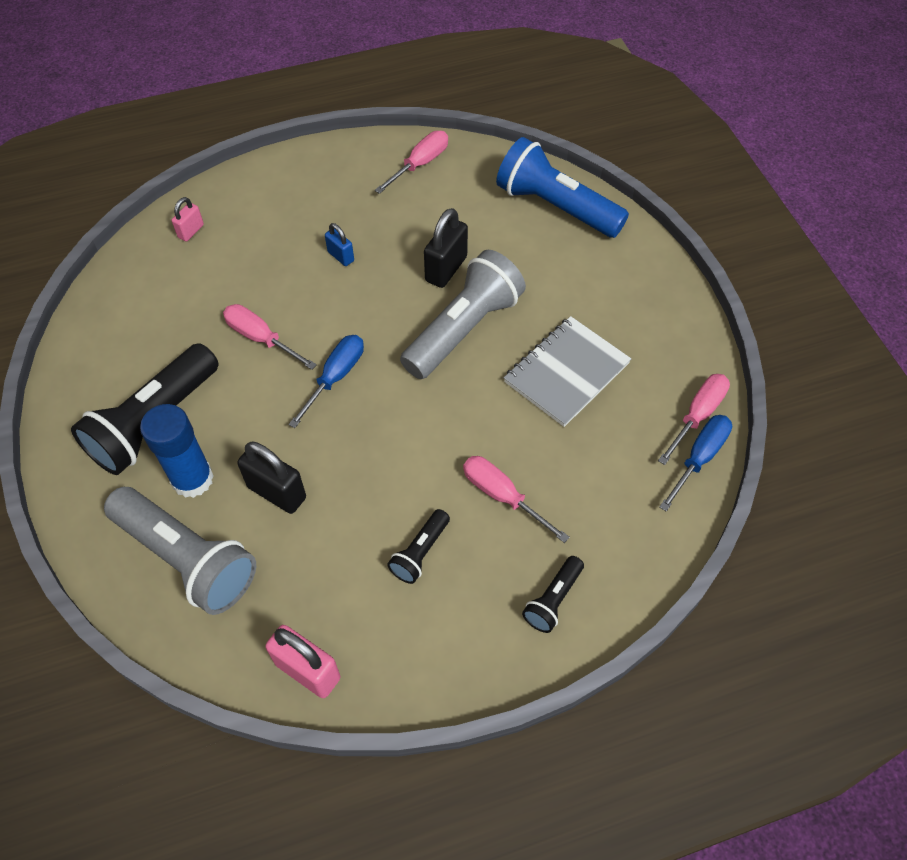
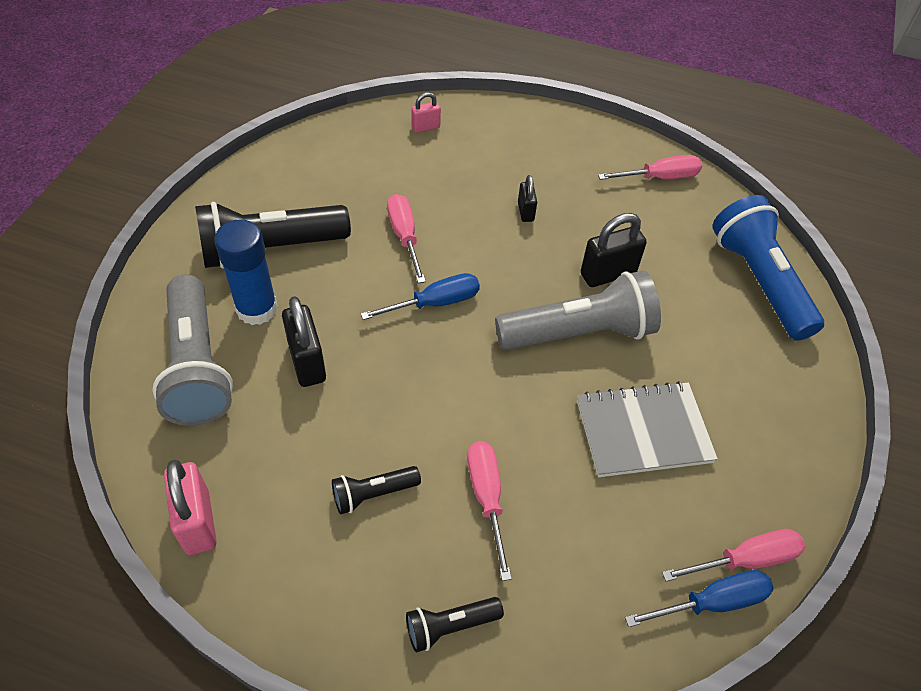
camera: 35 degrees right, 5 degrees down
blue padlock [325,223,354,266] -> black padlock [518,175,537,222]

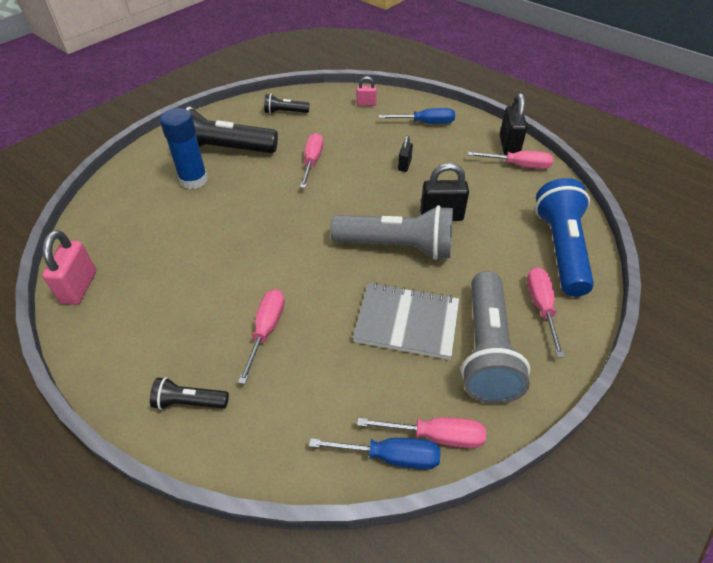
camera: 25 degrees right, 5 degrees down
grey flashlight [152,274,233,426] -> grey flashlight moved to [461,271,530,404]
black padlock [282,296,326,387] -> black padlock moved to [500,93,527,155]
black flashlight [332,466,421,515] -> black flashlight moved to [264,94,309,114]
blue screwdriver [361,273,480,320] -> blue screwdriver moved to [379,108,455,124]
none -> pink screwdriver [527,267,565,357]

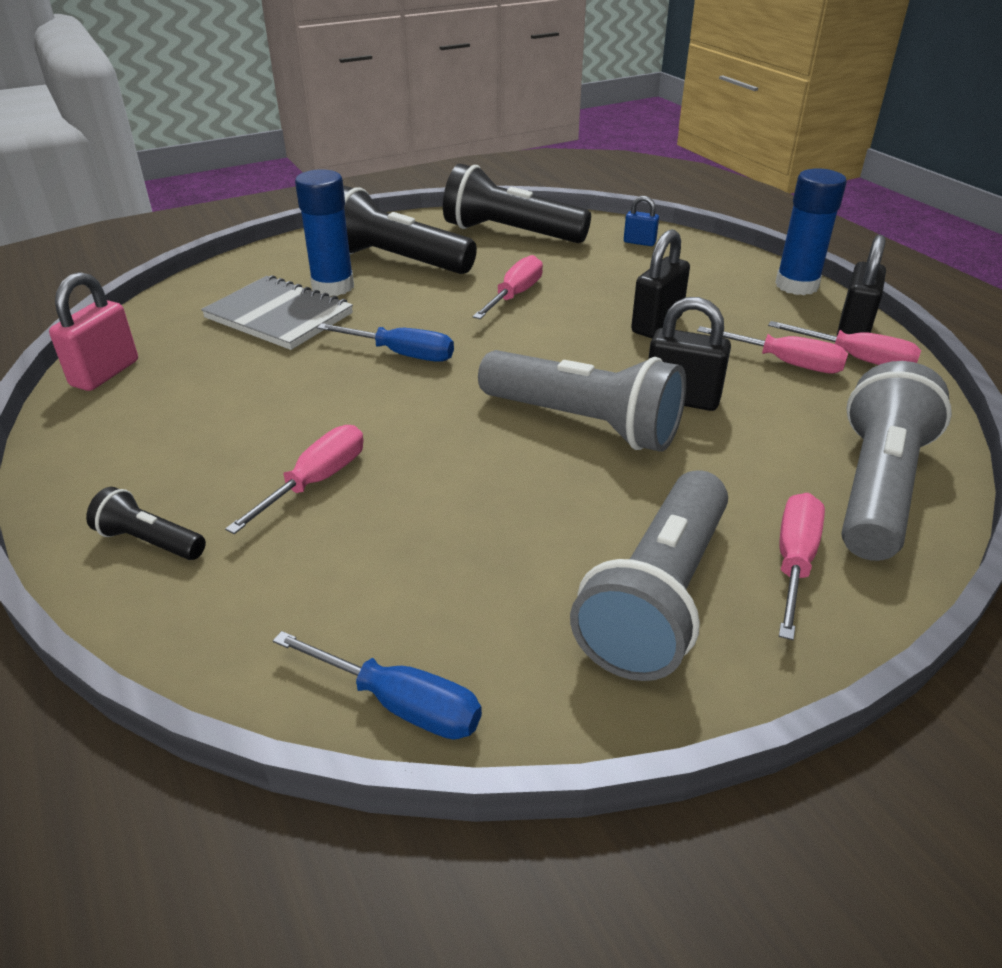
camera: 20 degrees right, 10 degrees down
black flashlight [264,94,309,114] -> black flashlight [443,164,591,243], size x2.08
grey notebook [353,283,459,360] -> grey notebook moved to [201,275,353,350]
pink padlock [357,76,377,106] -> blue padlock [624,196,659,246]
pink screwdriver [357,417,486,448] -> pink screwdriver moved to [697,326,848,374]
blue screwdriver [379,108,455,124] -> blue screwdriver moved to [317,323,454,362]
black padlock [398,136,413,172] -> black padlock [631,229,690,338], size x1.74
blue flashlight [535,178,594,297] -> grey flashlight [841,361,952,561]
none -> blue glue stick [775,168,847,295]

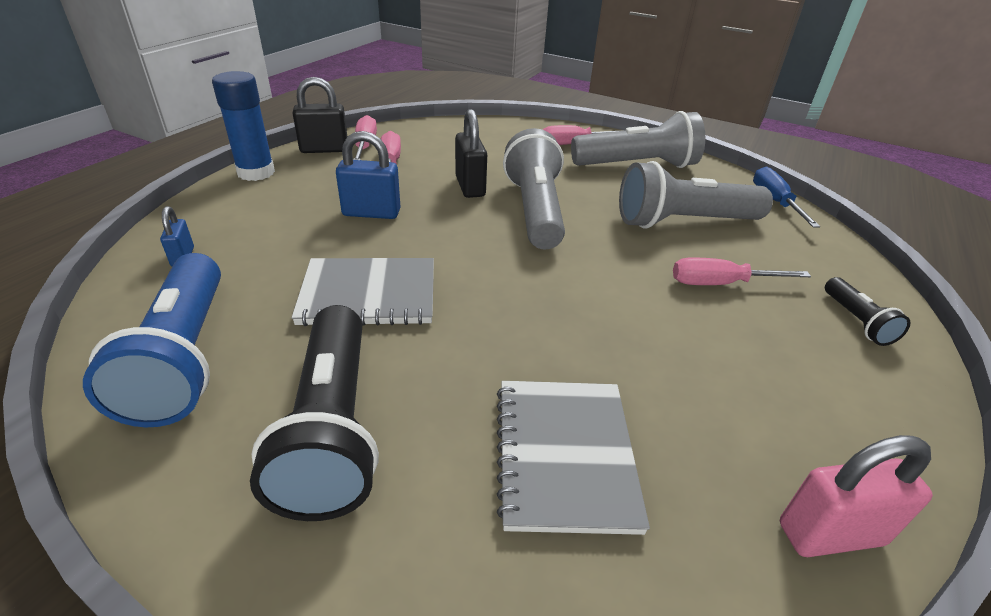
camera: 125 degrees left, 0 degrees up
blue glue stick [295,169,354,297] -> none
blue screwdriver [317,323,454,362] -> none
black flashlight [443,164,591,243] -> blue flashlight [83,253,221,427]
pink screwdriver [473,255,543,319] -> grey notebook [291,258,434,326]
black padlock [631,229,690,338] -> blue padlock [336,131,401,219]
grey flashlight [841,361,952,561] -> grey flashlight moved to [619,161,773,228]

